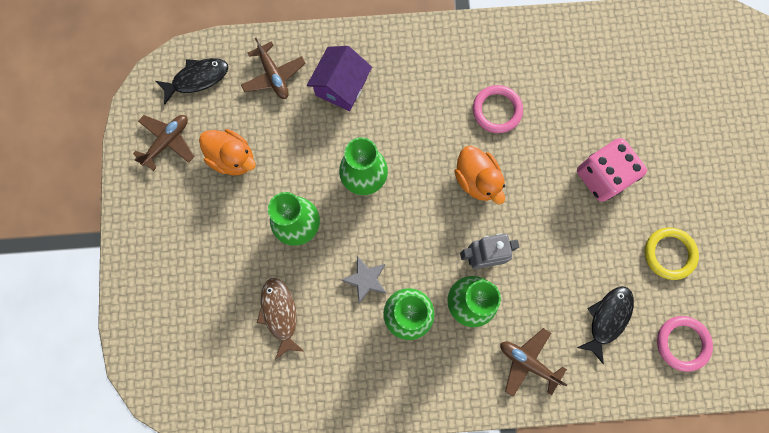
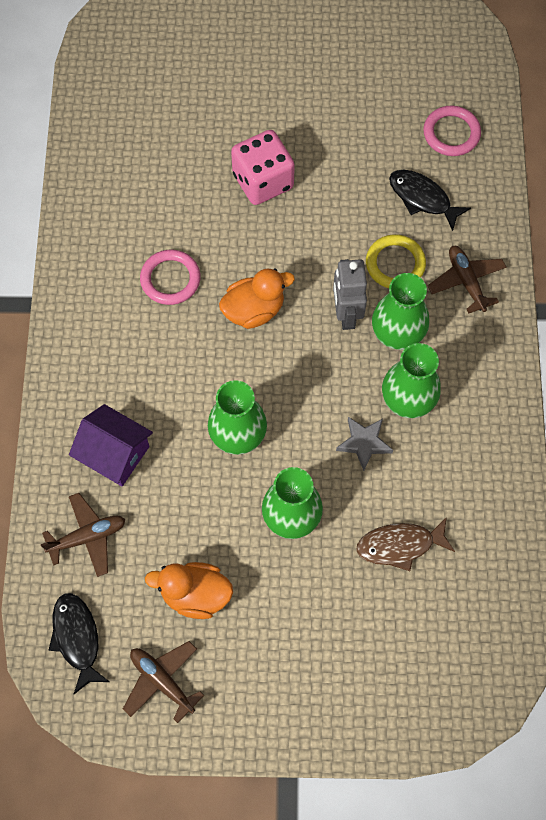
camera: 85 degrees left, 10 degrees down
orange duck [199,129,256,175] -> orange duck turned 120 degrees counterclockwise [145,562,233,619]
brown plane [500,328,567,397] -> brown plane turned 120 degrees clockwise [428,246,506,313]
yellow ring [645,227,699,280] -> yellow ring moved to [366,234,426,288]

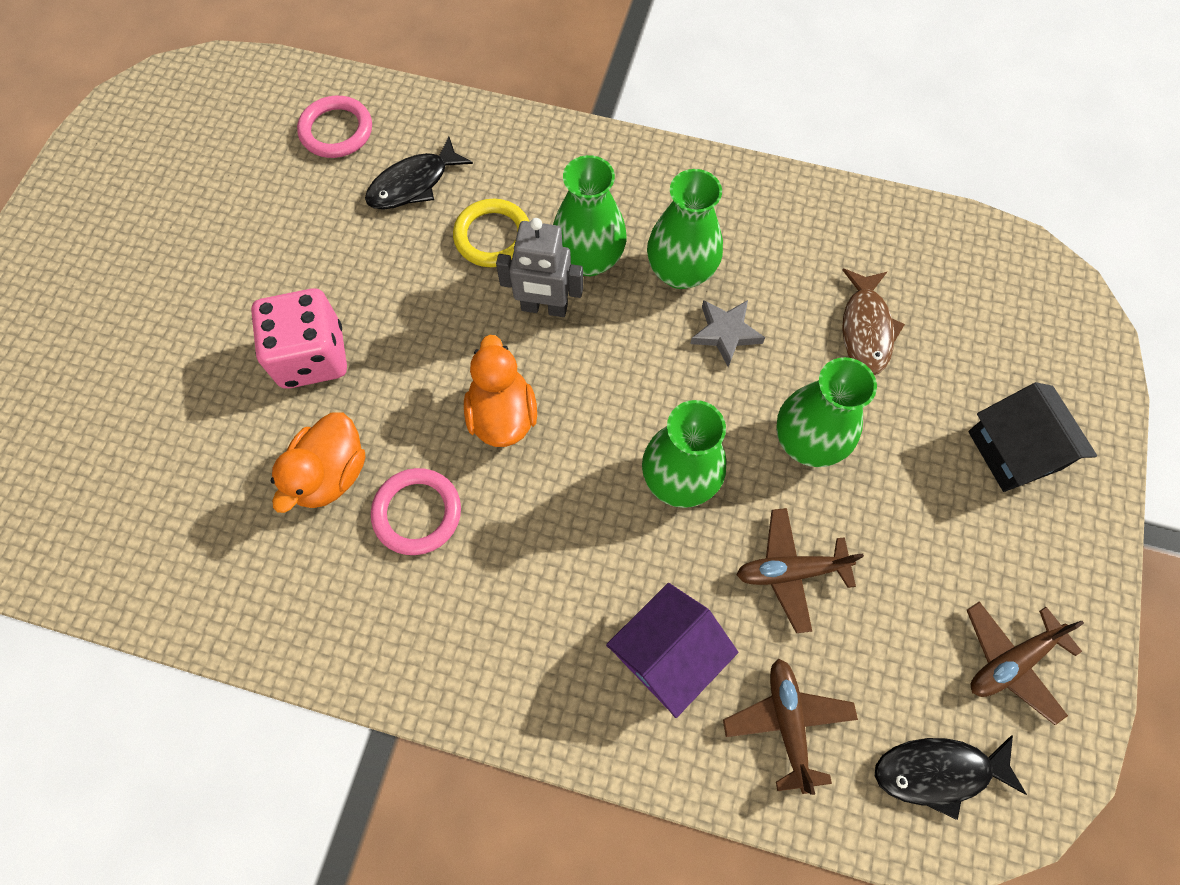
camera: 75 degrees left, 0 degrees up
orange duck [145,562,233,619] -> orange duck moved to [270,412,365,513]
brown plane [428,246,506,313] -> brown plane moved to [737,508,864,633]
none -> black house [968,382,1097,492]

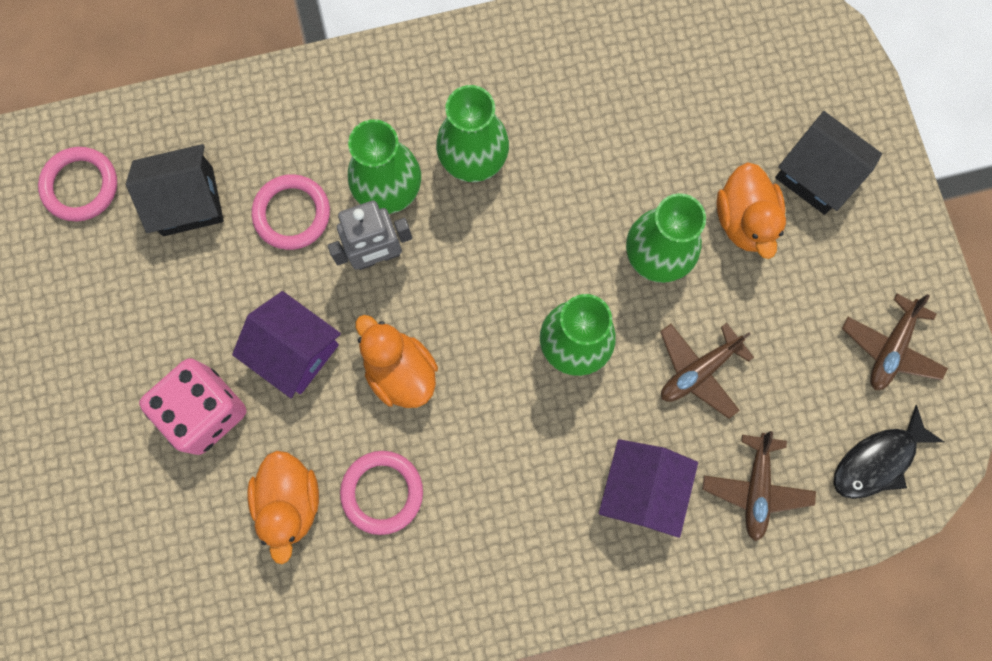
camera: 30 degrees left, 10 degrees up
black fish [365,137,473,209] -> black house [126,144,224,236]
yellow ring [453,199,529,267] -> pink ring [252,174,330,250]
grey star [690,300,765,367] -> none
brown plane [723,659,858,795] -> brown plane turned 135 degrees counterclockwise [702,431,816,541]
brown fish [842,269,905,375] -> none
none -> purple house [232,291,341,398]
none -> orange duck [716,162,786,259]

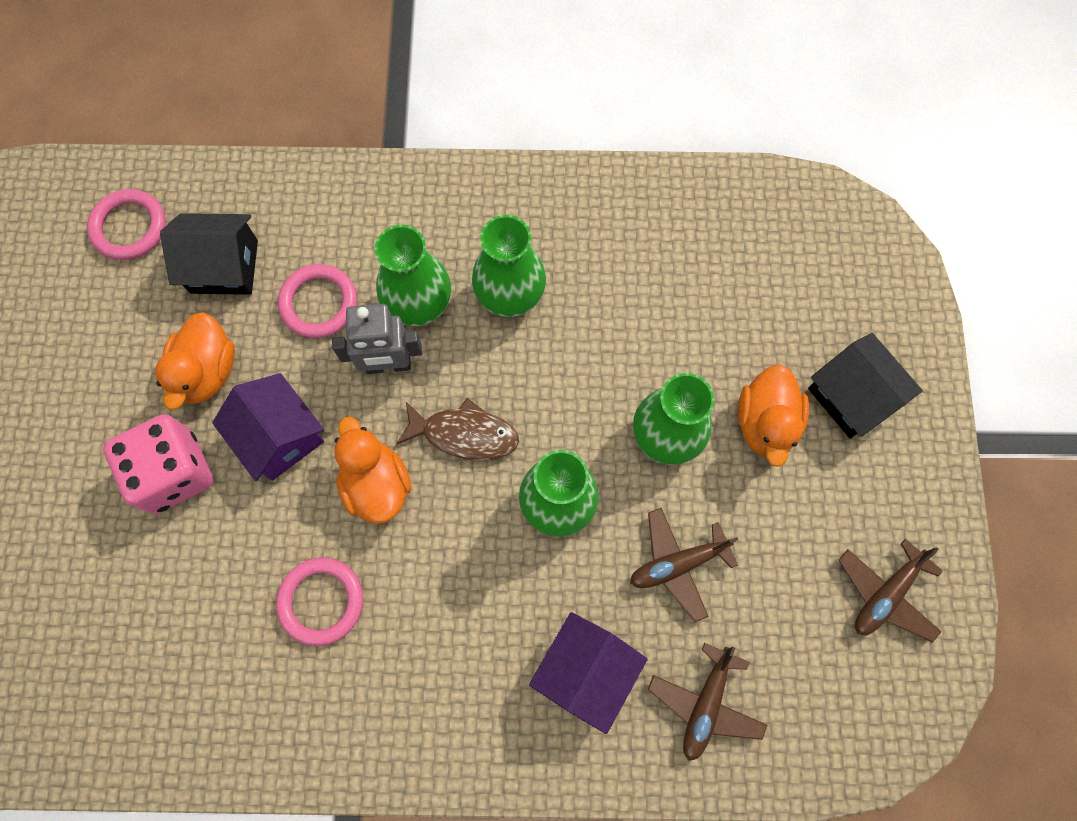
camera: 15 degrees right, 5 degrees down
orange duck [248,451,319,564] -> orange duck moved to [155,312,235,410]
black fish [833,405,944,499] -> none
none -> brown fish [396,398,519,460]

